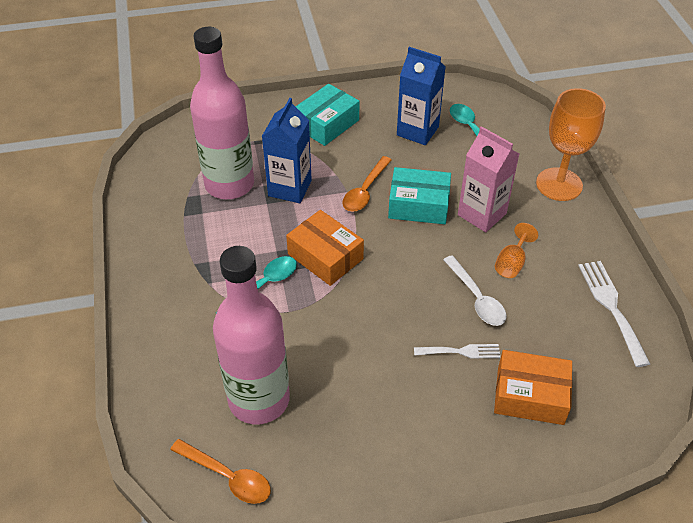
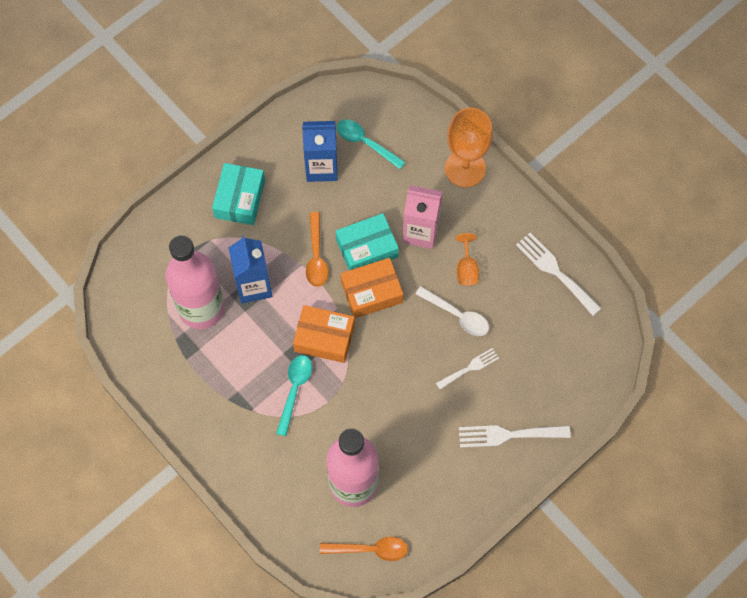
camera: 30 degrees left, 20 degrees up
orange box [494,350,572,425] -> orange box moved to [341,258,403,318]
none -> white fork [459,425,571,448]

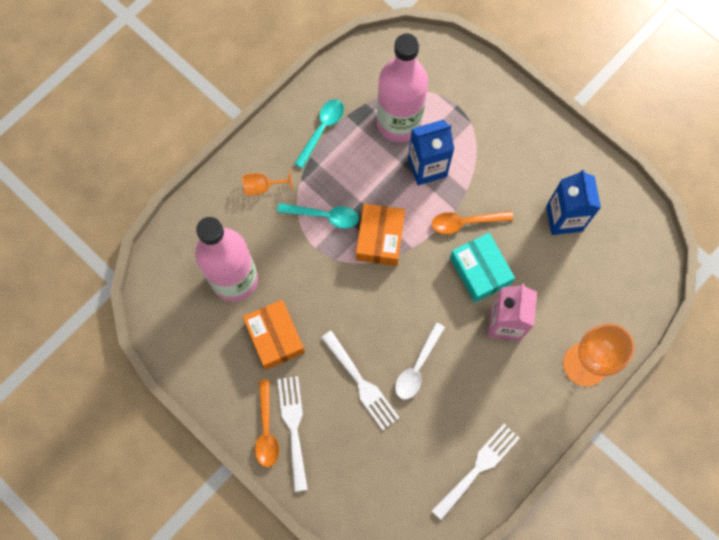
camera: 85 degrees right, 5 degrees up
turquoise box [212,163,265,225] -> none
orange spoon [320,537,408,561] -> orange spoon moved to [255,379,279,467]
turquoise spoon [337,120,406,169] -> turquoise spoon moved to [294,99,344,168]
orange box [341,258,403,318] -> orange box moved to [243,300,305,370]
white fork [436,348,499,389] -> white fork [321,331,399,430], size x1.59
orange goblet [455,233,479,286] -> orange goblet moved to [242,170,293,196]

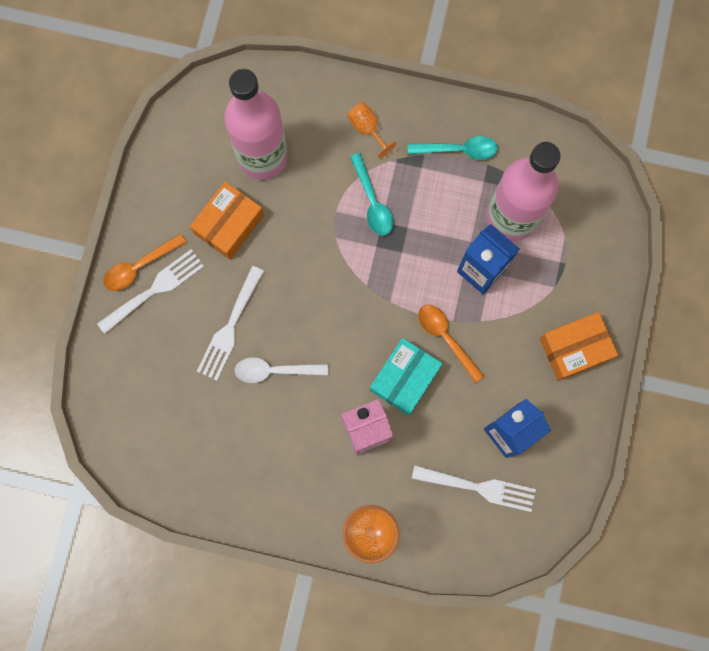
camera: 60 degrees right, 5 degrees up
orange box [356,204,405,266] -> orange box moved to [540,312,618,381]
white fork [432,424,520,520] -> white fork moved to [412,465,536,512]

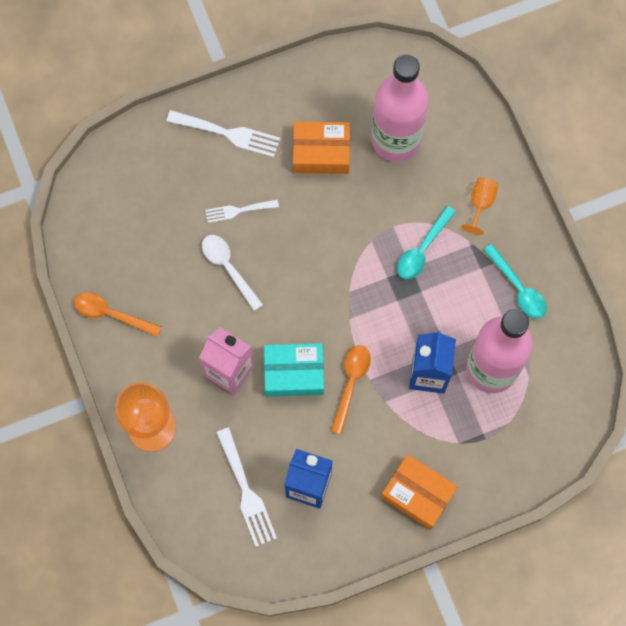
camera: 55 degrees right, 5 degrees down
orange spoon [103,233,186,291] -> orange spoon moved to [74,292,161,337]
white fork [197,266,264,380] -> white fork [205,199,279,223], size x0.63

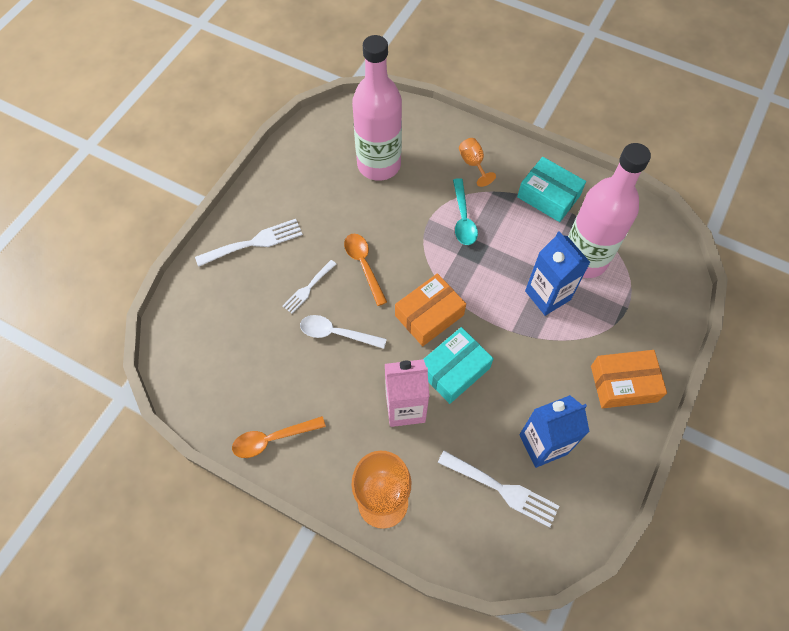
camera: 40 degrees left, 10 degrees down
orange box [293,121,350,174] -> orange box moved to [395,273,466,346]
orange spoon [331,345,371,435] -> orange spoon moved to [344,234,387,306]
turquoise spoon [483,244,547,319] -> turquoise box [517,157,586,222]

